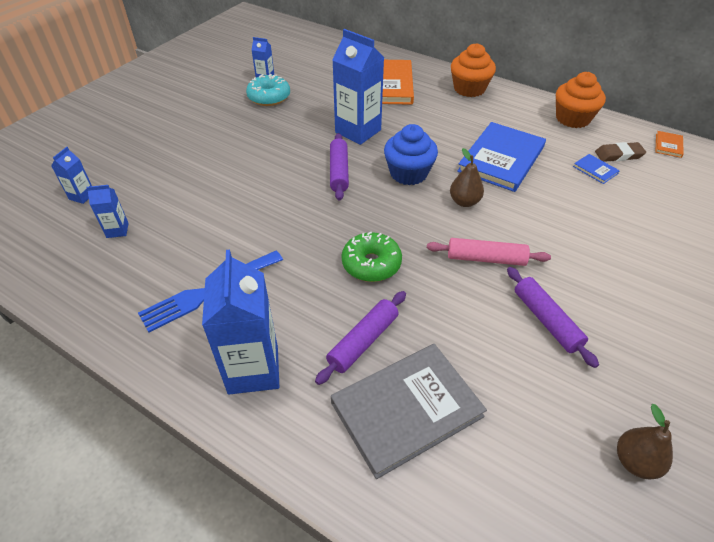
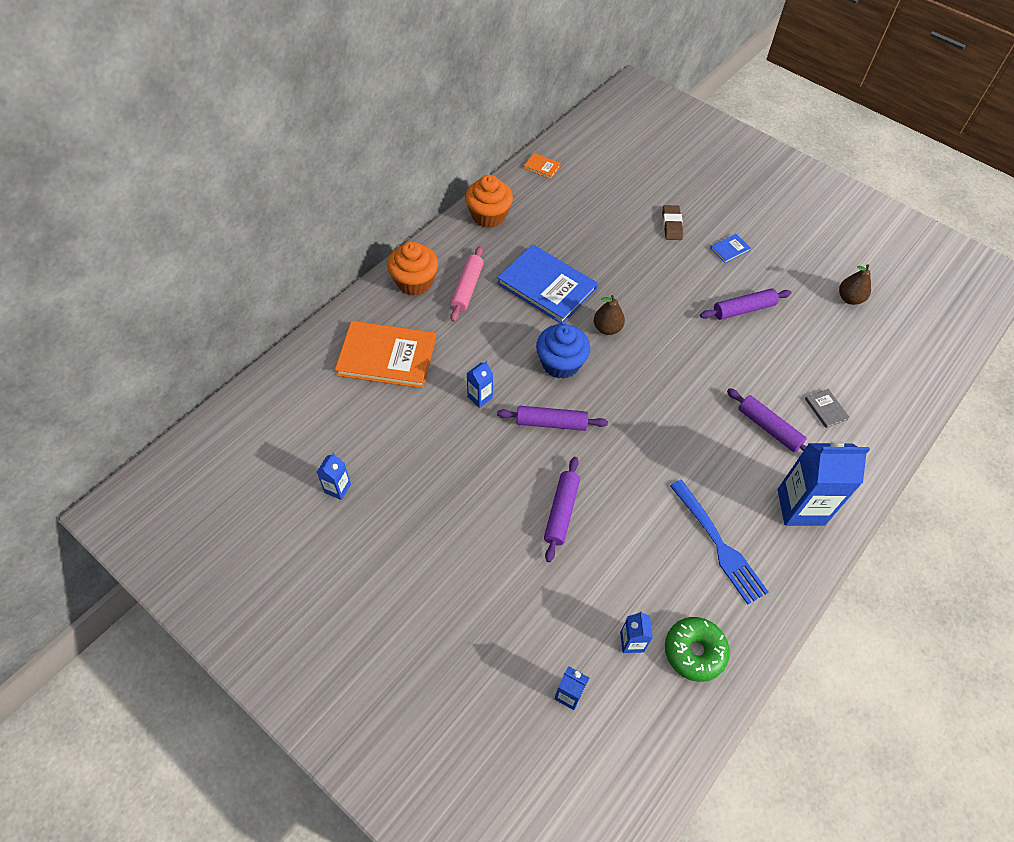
camera: 85 degrees left, 10 degrees up
turquoise donut [246,74,290,106] -> none
grey book [331,344,487,479] -> grey book [805,389,850,428], size x0.42
blue carton [332,29,384,145] -> blue carton [467,361,493,408], size x0.48
green donut [342,231,402,282] -> green donut moved to [665,617,730,682]
pink rolling pin [427,238,551,266] -> pink rolling pin moved to [450,246,484,322]
blue book [573,154,620,184] -> blue book moved to [710,234,751,263]
brown eraser [595,142,646,162] -> brown eraser moved to [662,205,683,240]
none -> purple rolling pin [544,457,580,562]

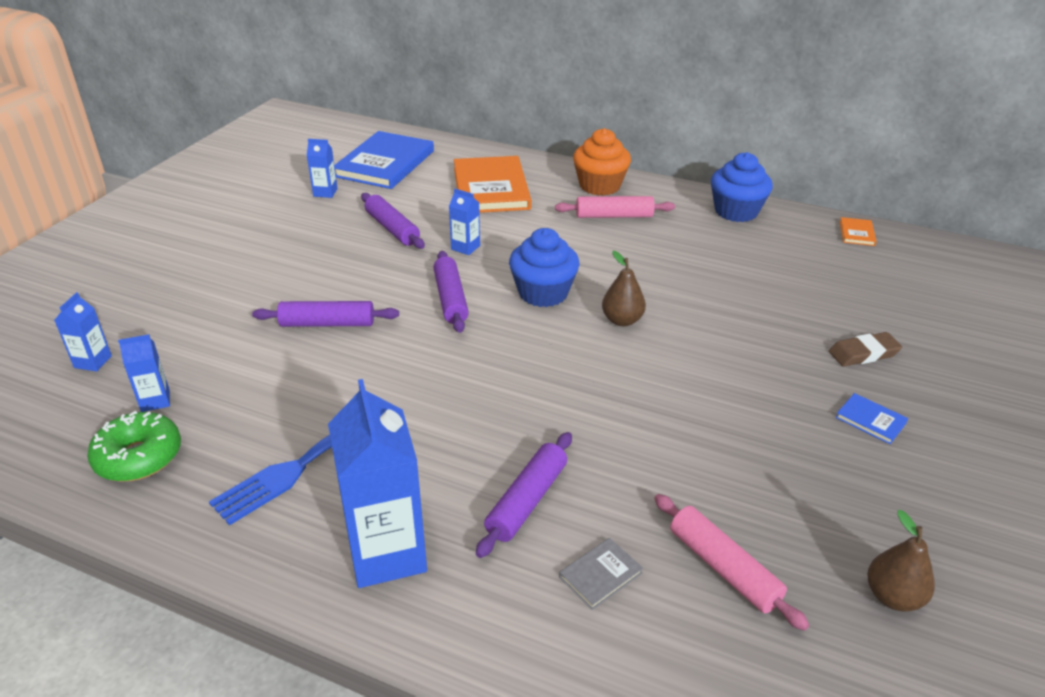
camera: 75 degrees right, 20 degrees down
orange cupcake [465,175,513,228] -> blue cupcake [711,152,773,222]
blue book [497,244,598,324] -> blue book moved to [334,131,434,189]
purple rolling pin [700,289,791,320] -> purple rolling pin moved to [361,193,425,249]
none -> pink rolling pin [654,494,809,631]

